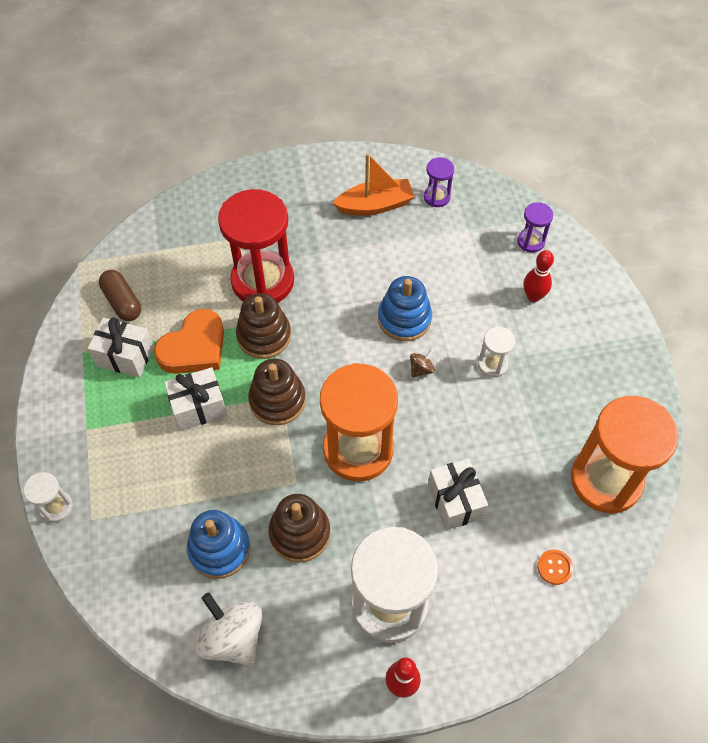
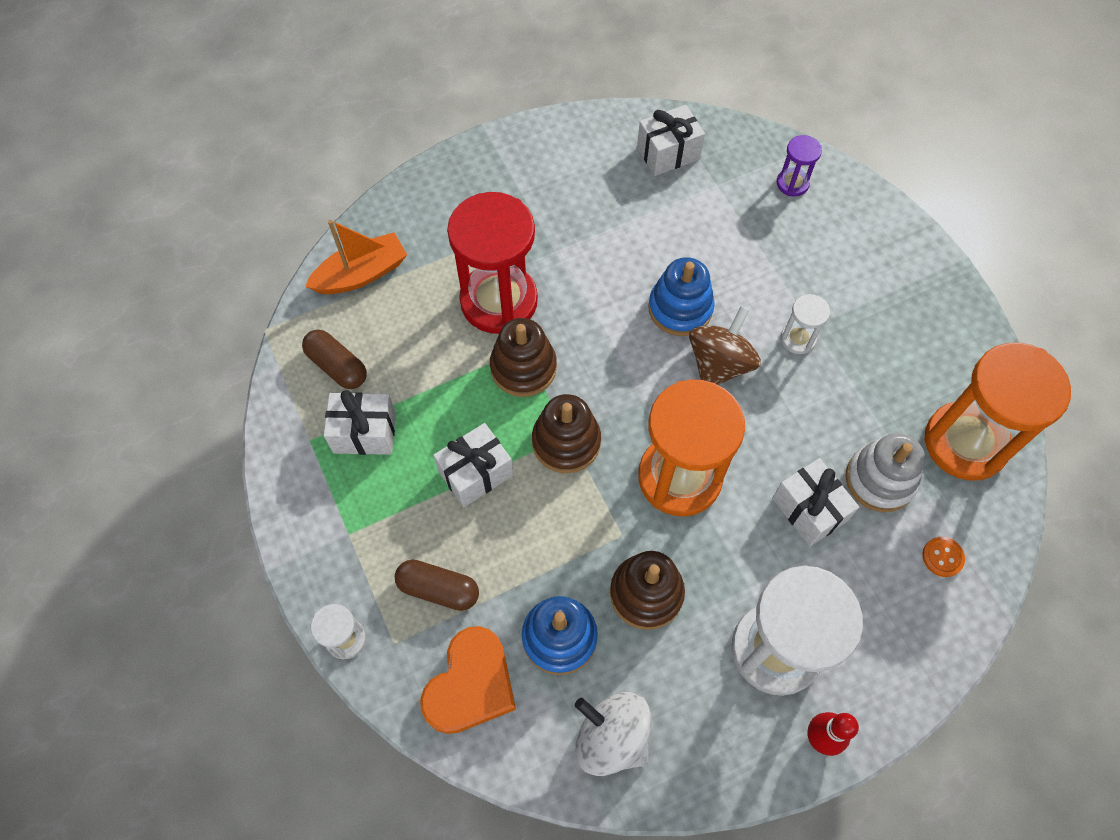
camera: 15 degrees left, 5 degrees up
orange heart [154,309,224,374] -> orange heart moved to [420,626,516,734]
orange boat [333,153,415,216] -> orange boat moved to [305,220,407,294]
brown spinning top [410,349,435,378] -> brown spinning top [689,306,761,385], size x2.17
purple hourglass [424,157,454,207] -> white gift [637,105,705,176]
red bowling pin [524,250,554,302] -> none
none -> brown capsule [395,559,479,611]
none -> white stacking toy [845,433,925,512]

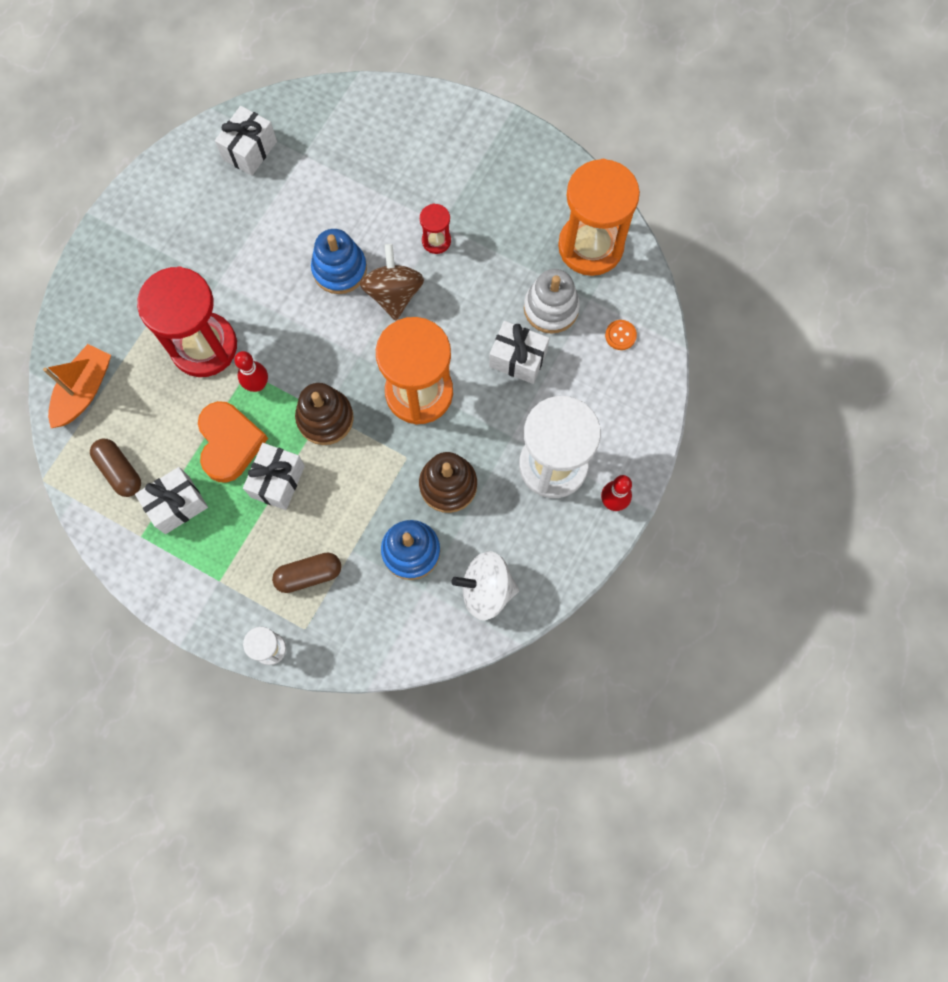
camera: 35 degrees left, 10 degrees up
brown capsule [302,330,367,389] -> brown capsule turned 45 degrees clockwise [90,439,141,497]
orange heart [420,626,516,734] -> orange heart moved to [198,401,268,483]
brown stacking toy [490,318,557,397] -> red bowling pin [234,351,268,392]
purple hourglass [777,135,822,196] -> none
white hourglass [781,294,830,354] -> red hourglass [420,204,451,254]

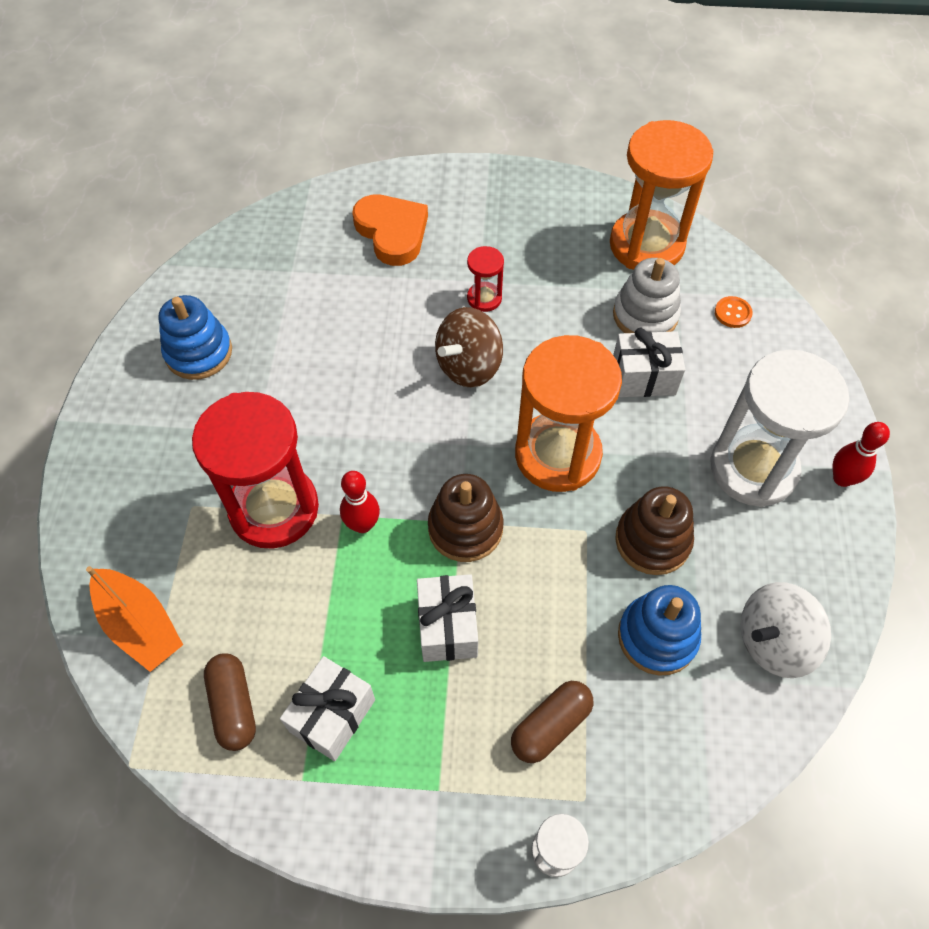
camera: 25 degrees left, 15 degrees down
orange boat [43,344,111,428] -> orange boat turned 135 degrees clockwise [86,566,183,672]
brown capsule [90,439,141,497] -> brown capsule turned 45 degrees clockwise [204,653,256,751]
orange heart [198,401,268,483] -> orange heart moved to [352,194,428,266]
white gift [215,106,277,176] -> none
blue stacking toy [311,229,367,294] -> blue stacking toy moved to [159,295,232,380]
brown spinning top [360,244,424,321] -> brown spinning top turned 105 degrees counterclockwise [435,307,503,387]

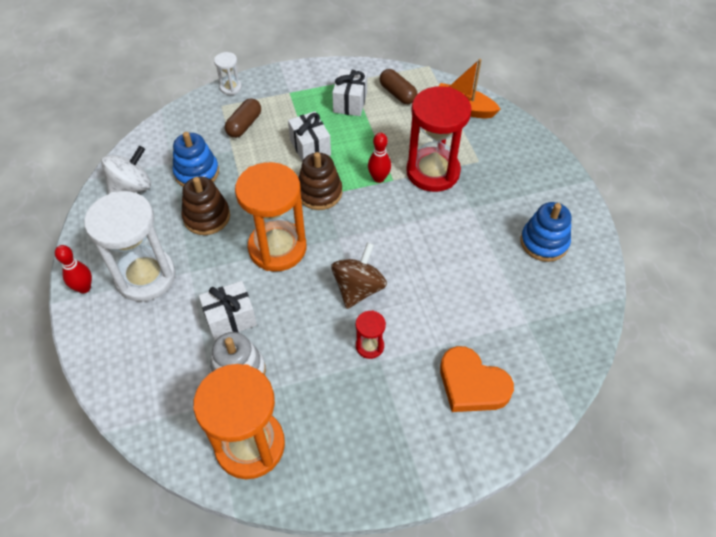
camera: 160 degrees right, 5 degrees down
orange button [715,296,753,328] -> none

